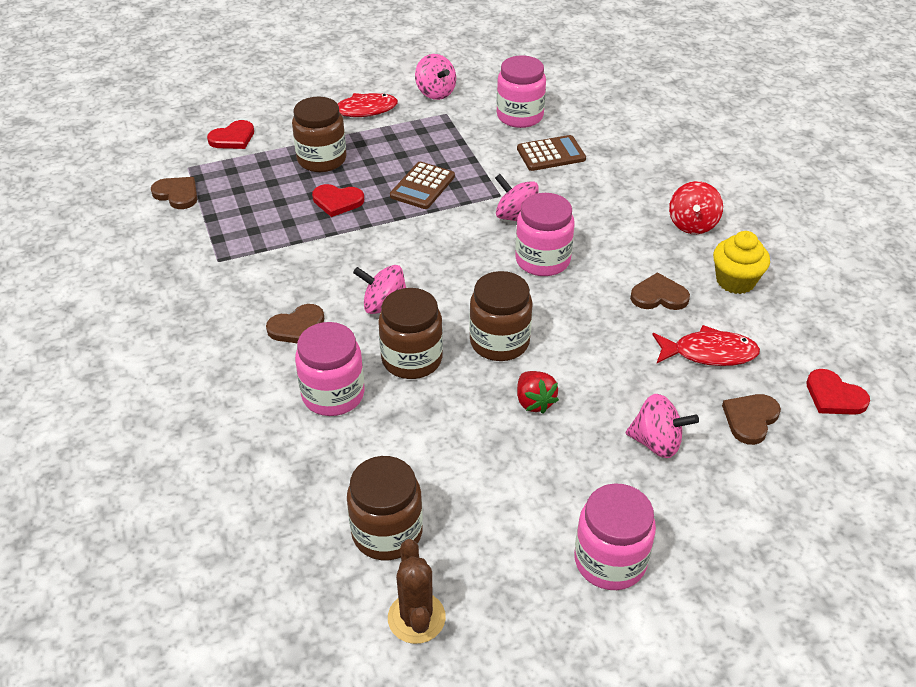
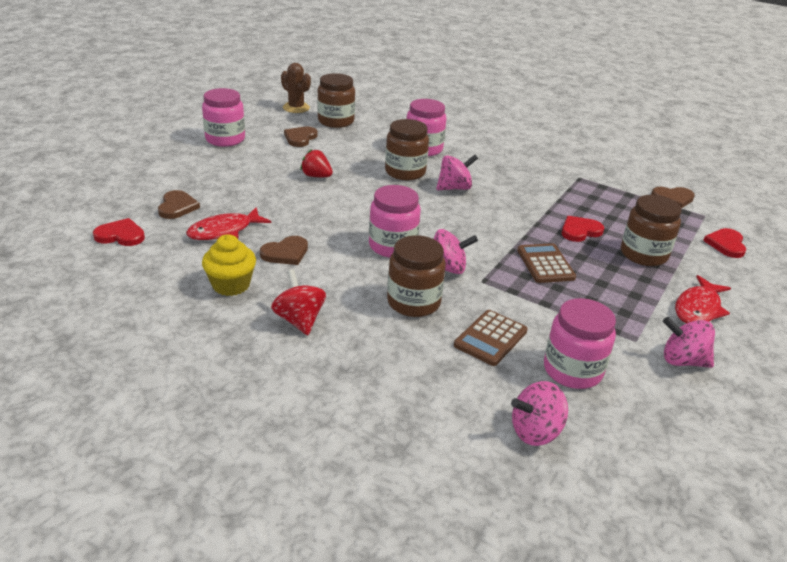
camera: 140 degrees right, 10 degrees down
brown heart [266,304,324,343] -> brown heart moved to [284,127,318,147]
brown jar [469,271,533,361] -> brown jar moved to [387,235,446,317]
pink spinning top [626,394,699,458] -> pink spinning top moved to [511,381,568,446]

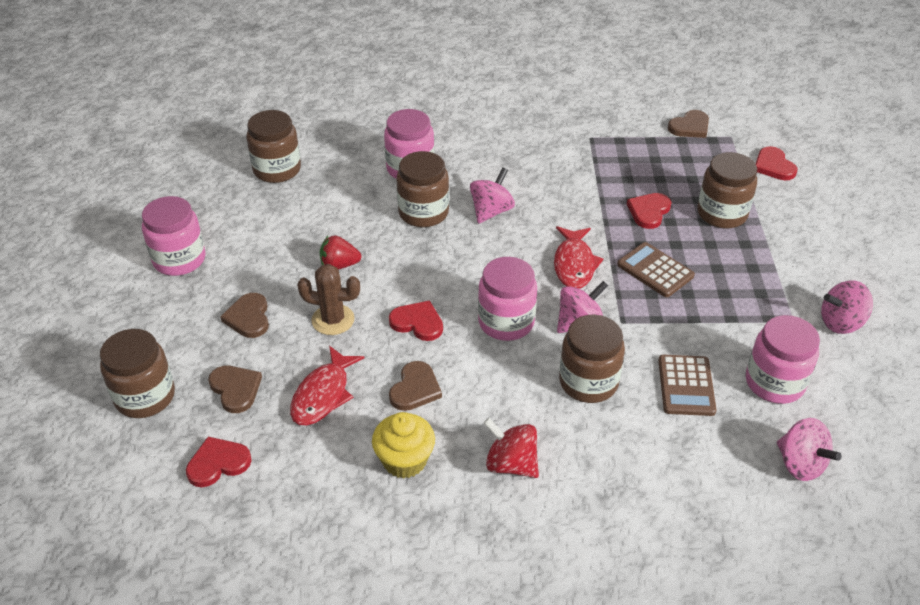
camera: 30 degrees left, 10 degrees up
brown cactus [281,63,311,113] -> brown cactus moved to [297,264,360,335]
brown heart [284,127,318,147] -> brown heart moved to [220,293,269,338]
pink spinning top [511,381,568,446] -> pink spinning top turned 75 degrees counterclockwise [777,418,842,481]
red fish [675,275,731,324] -> red fish moved to [554,226,603,289]
none -> brown jar [100,329,175,418]
none -> red heart [389,300,443,341]

